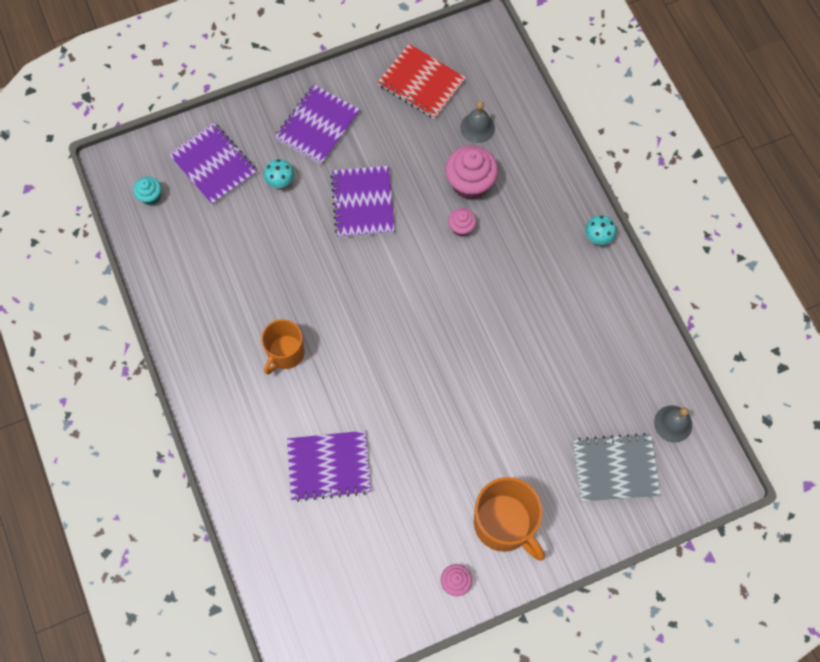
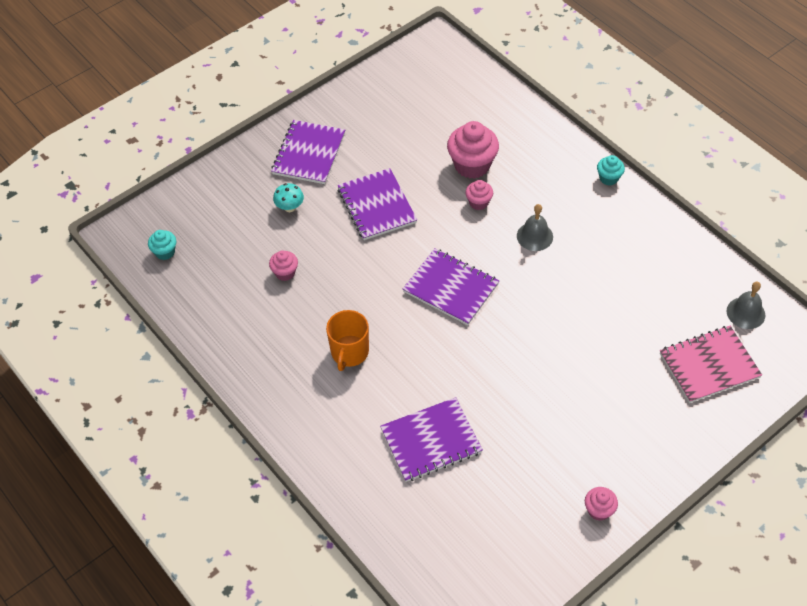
camera: 15 degrees left, 15 degrees down
purple notebook [169,123,257,205] -> purple notebook moved to [403,248,499,325]
red notebook [378,44,466,119] -> none
grey bell [460,101,495,143] -> grey bell moved to [517,204,553,251]
orange mug [474,477,545,560] -> none
grey notebook [573,433,660,502] -> pink notebook [660,326,762,403]
turquoise mushroom [585,215,616,245] -> turquoise cupcake [597,155,625,186]
none -> pink cupcake [269,250,298,281]

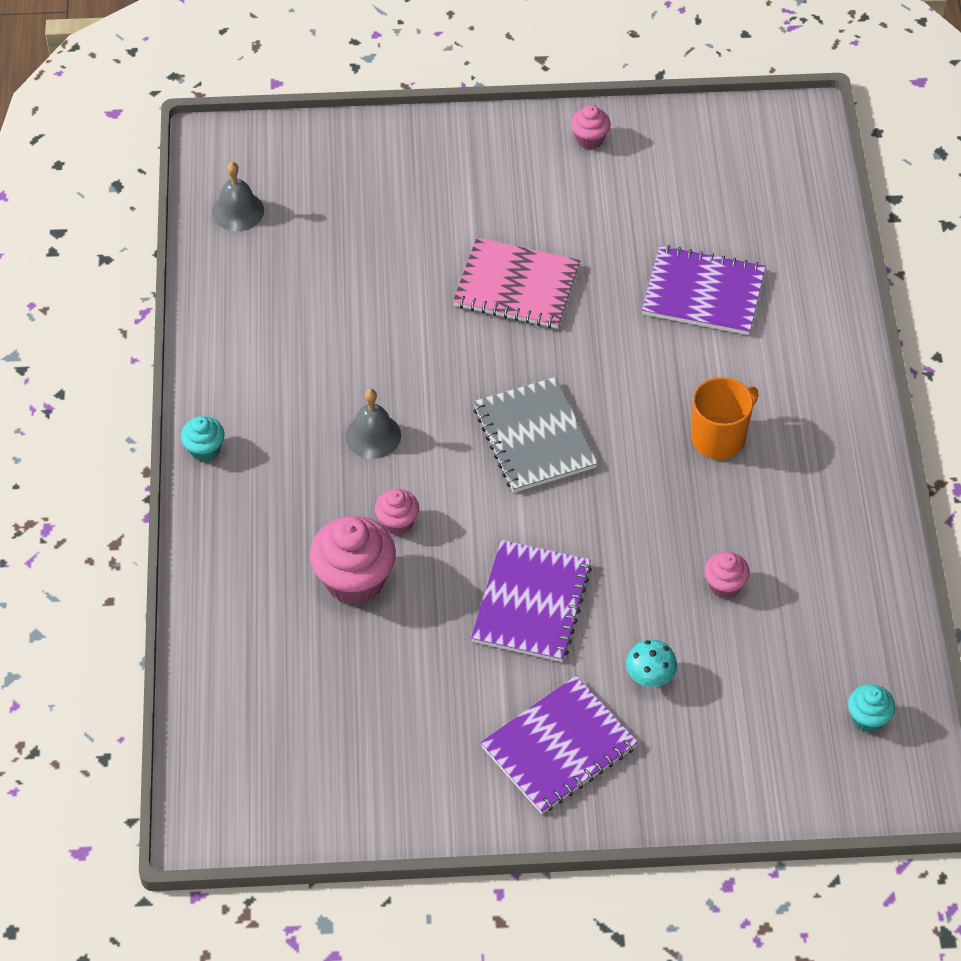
camera: 145 degrees left, 0 degrees up
purple notebook [403,248,499,325] -> grey notebook [473,377,598,493]
pink notebook [660,326,762,403] -> pink notebook moved to [453,238,581,329]

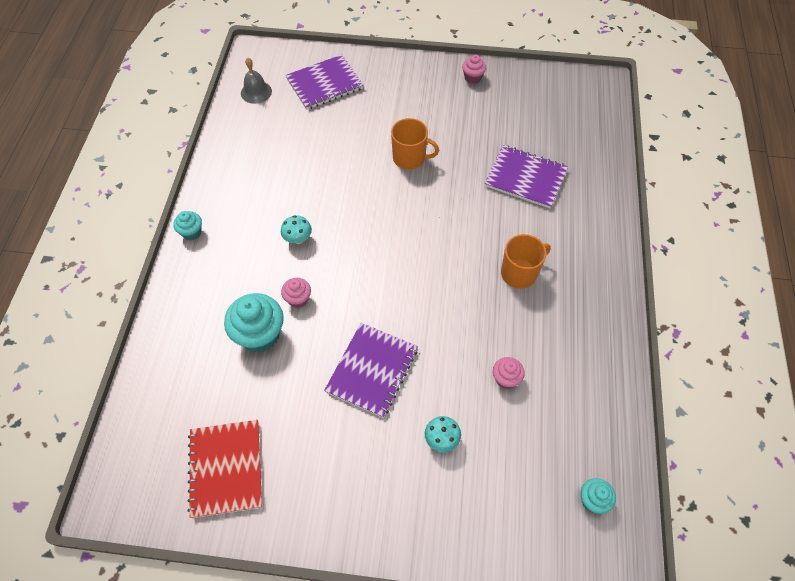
camera: 10 degrees right, 5 degrees up
pink cupcake [310,516,396,605] -> turquoise cupcake [224,293,284,352]
grey bell [345,389,401,459] -> turquoise mushroom [281,215,312,244]
pink notebook [453,238,581,329] -> orange mug [391,118,439,170]
grey notebook [473,377,598,493] -> none
purple notebook [480,676,638,814] -> purple notebook moved to [286,55,364,110]
none -> red notebook [188,420,262,518]

